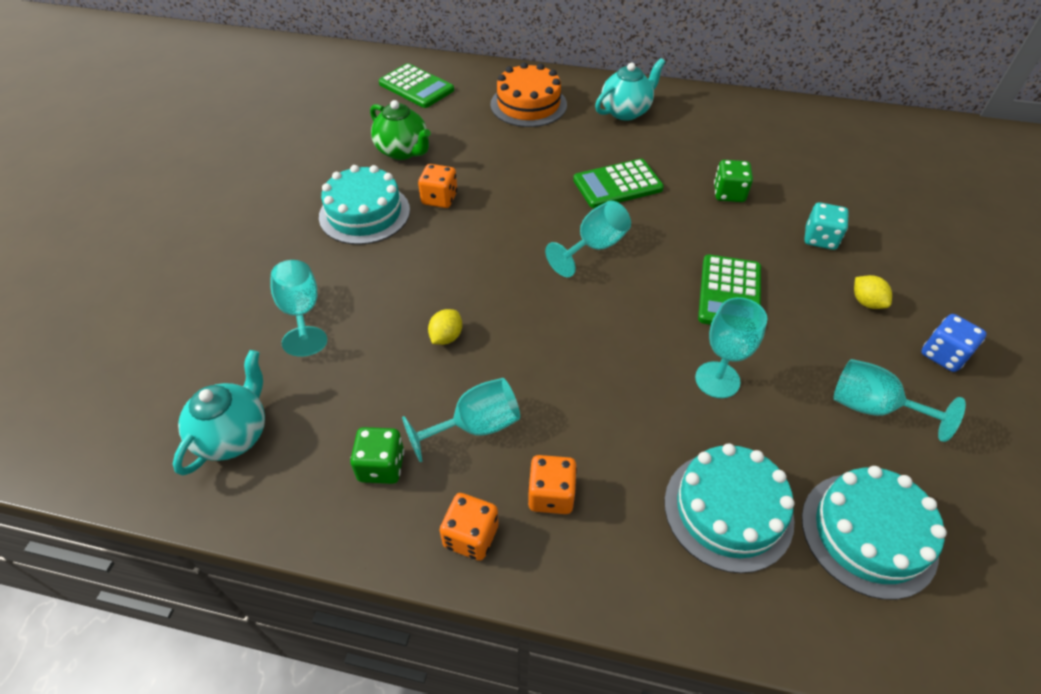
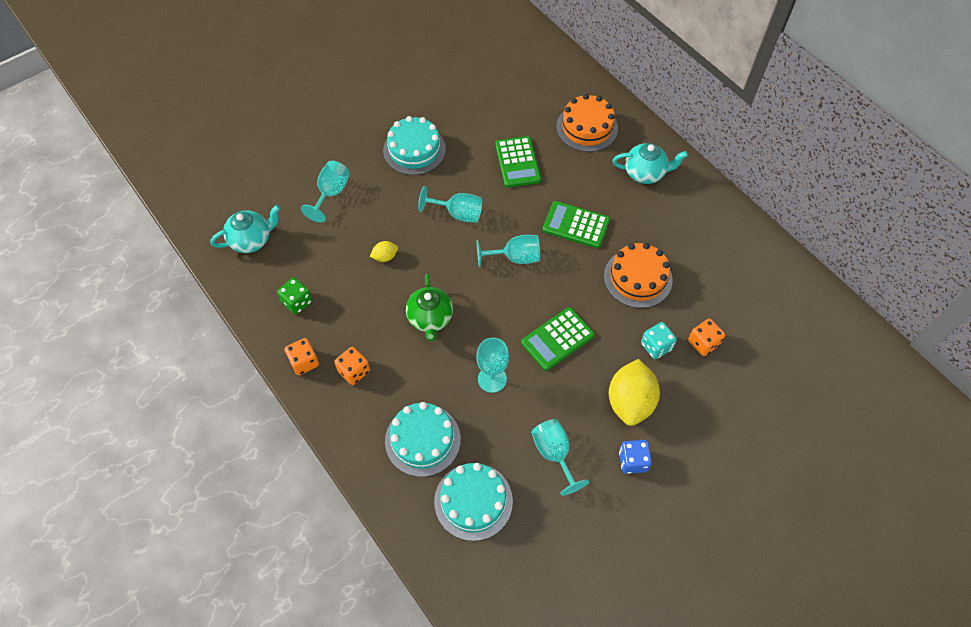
camera: 40 degrees right, 10 degrees up
green teapot [370,100,431,160] -> green teapot moved to [406,274,453,341]
green calculator [379,63,454,108] -> green calculator moved to [495,136,541,188]
turquoise goblet [402,378,520,462] -> turquoise goblet moved to [418,186,482,223]
orange dice [418,164,457,208] -> orange dice moved to [688,318,725,356]
green dice [714,160,753,202] -> orange cake [604,243,673,308]
yellow lemon [854,275,892,309] -> yellow lemon [609,359,660,426], size x2.19

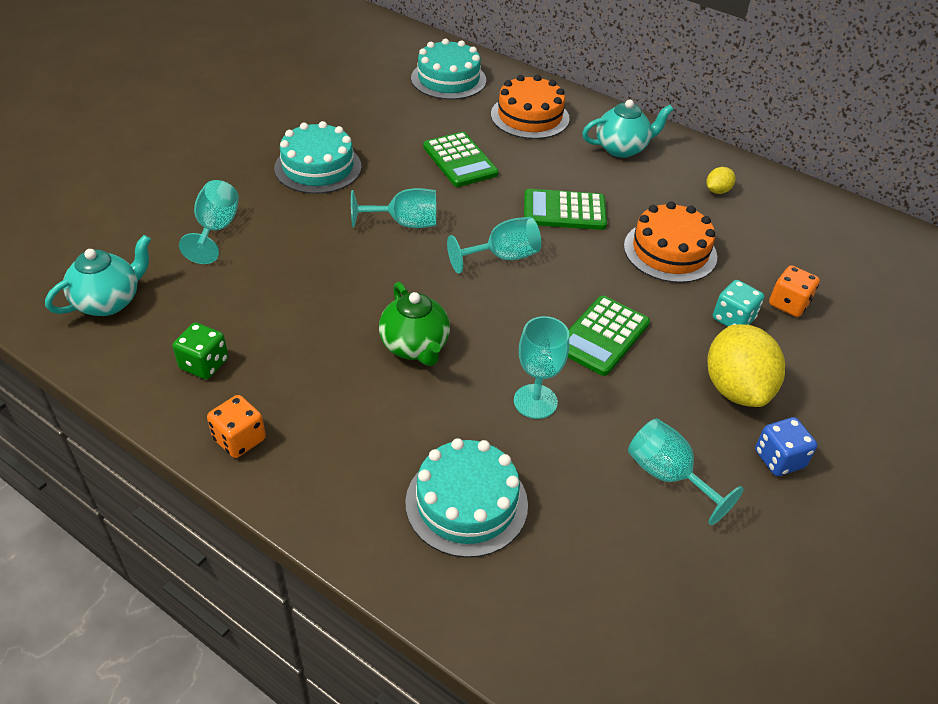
camera: 20 degrees left, 15 degrees down
orange dice [334,347,370,385] -> none
yellow lemon [370,241,398,262] -> yellow lemon moved to [706,167,736,194]
turquoise cake [434,463,513,541] -> turquoise cake moved to [411,39,486,100]

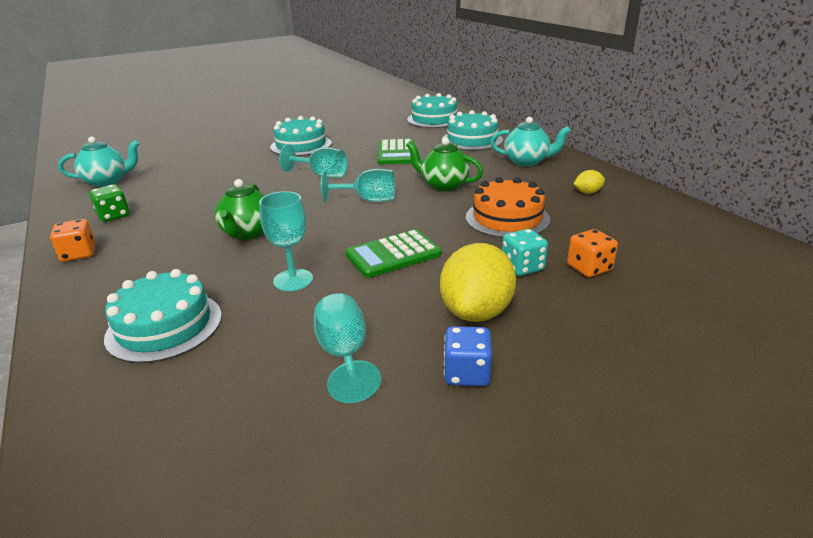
camera: 30 degrees right, 15 degrees down
turquoise goblet [179,180,239,264] -> none
orange cake [491,75,570,139] -> turquoise cake [442,110,503,151]
green calculator [524,189,607,230] -> green teapot [406,138,483,191]

